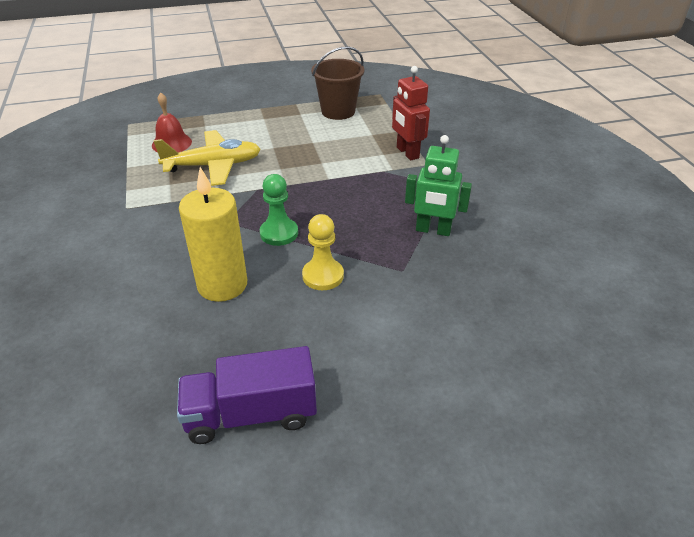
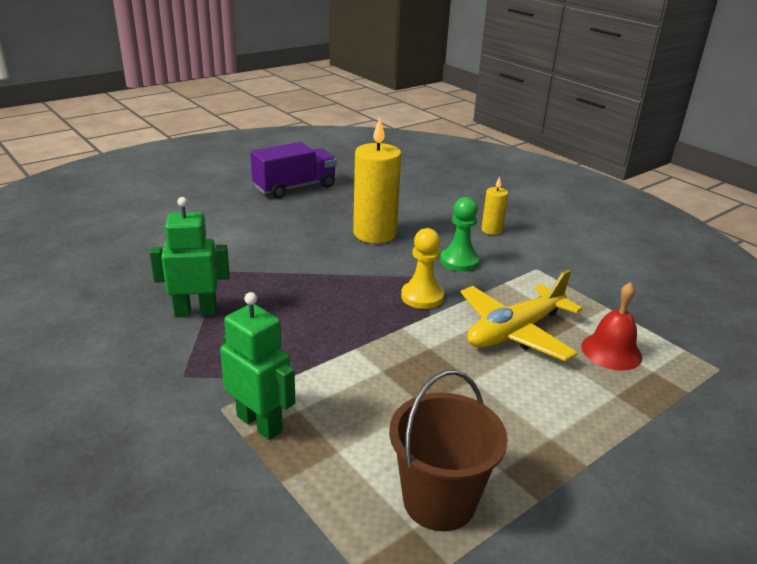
camera: 155 degrees right, 10 degrees down
green pawn [260,174,298,246] -> green pawn moved to [440,197,480,272]
yellow pawn [302,214,344,290] -> yellow pawn moved to [401,228,444,309]
red robot [392,66,430,160] -> green robot [220,292,296,440]
none -> yellow candle [482,176,508,235]

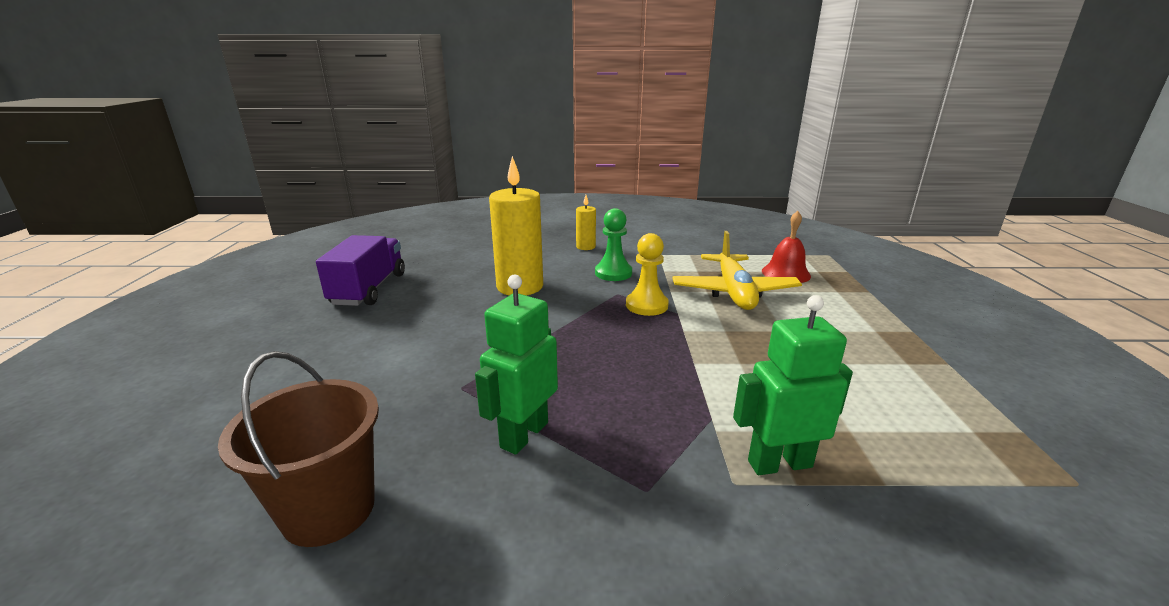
camera: 50 degrees left, 5 degrees down
brown bucket [389,370,508,531] -> brown bucket moved to [218,351,379,547]

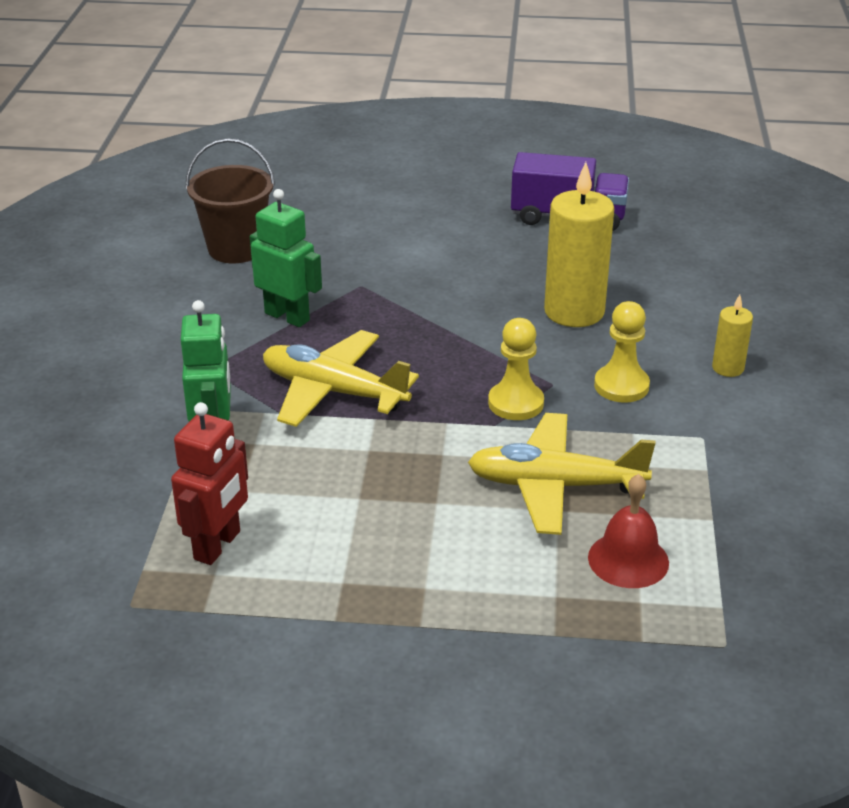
camera: 95 degrees right, 10 degrees up
green pawn [595,208,632,281] -> yellow pawn [594,301,650,403]
none -> red robot [171,402,248,565]
none -> yellow plane [263,330,419,427]

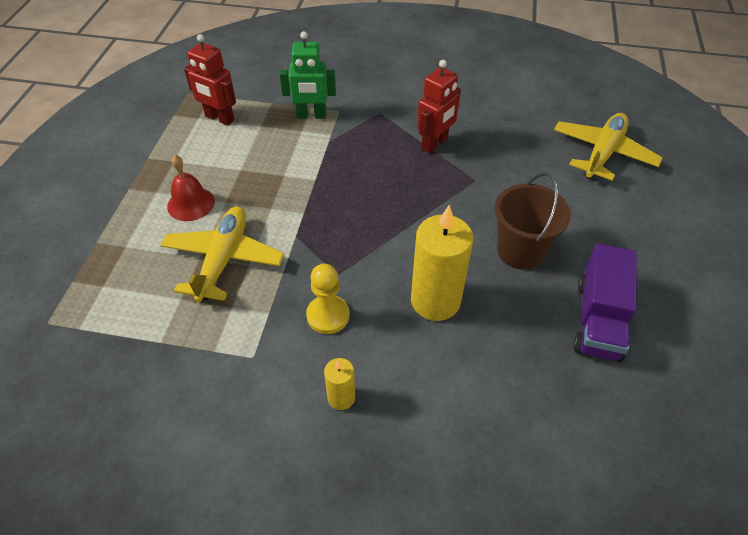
camera: 95 degrees right, 15 degrees up
brown bucket [185,138,275,263] -> brown bucket moved to [495,172,571,270]
green robot [250,189,322,327] -> red robot [417,60,461,154]
yellow plane [263,330,419,427] -> yellow plane moved to [554,113,663,181]
yellow pawn [488,318,544,420] -> none
red bell [588,474,669,588] -> red bell moved to [167,155,215,221]

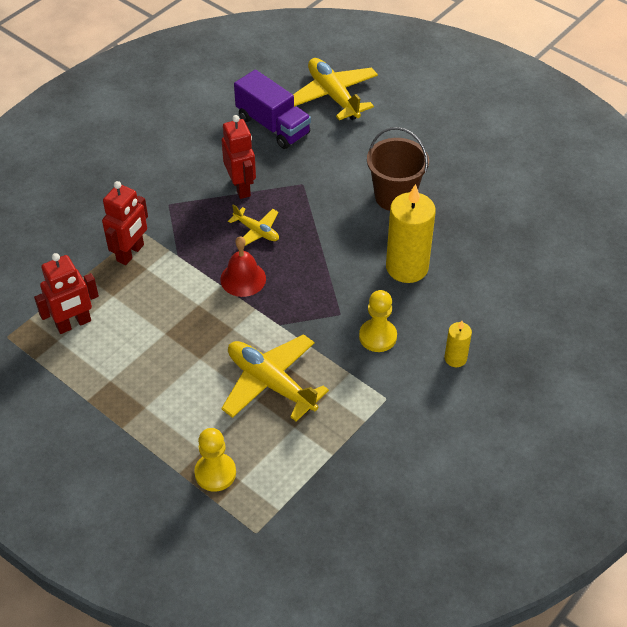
camera: 60 degrees left, 0 degrees up
red bell [167,155,215,221] -> red bell moved to [220,237,266,297]
green robot [279,31,336,119] -> red robot [102,181,148,265]
purple truck [573,243,637,362] -> purple truck moved to [234,70,311,149]
none -> yellow pawn [194,428,236,492]
none -> yellow plane [228,204,279,246]

